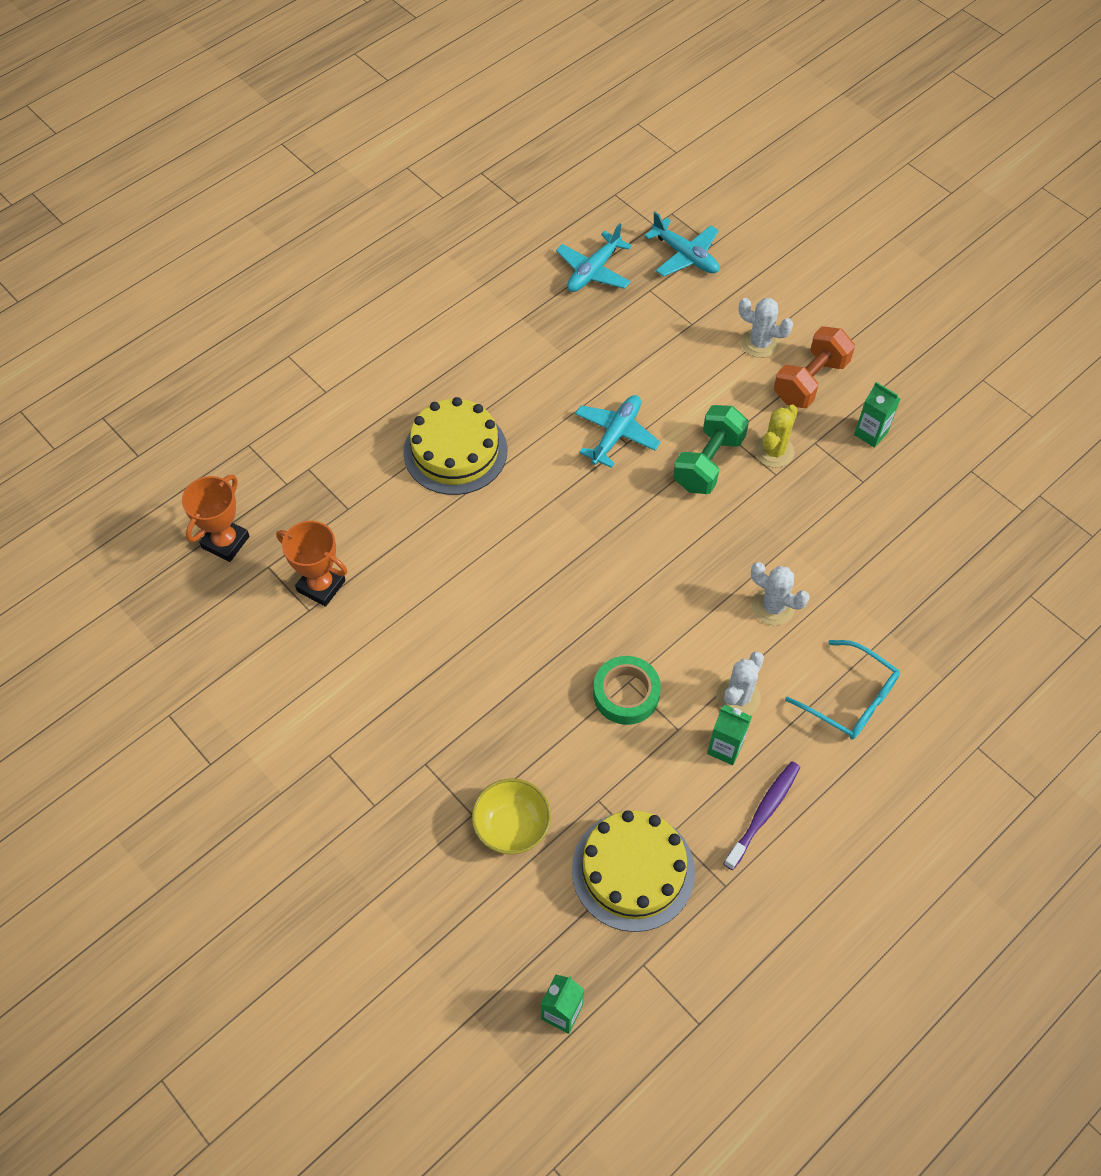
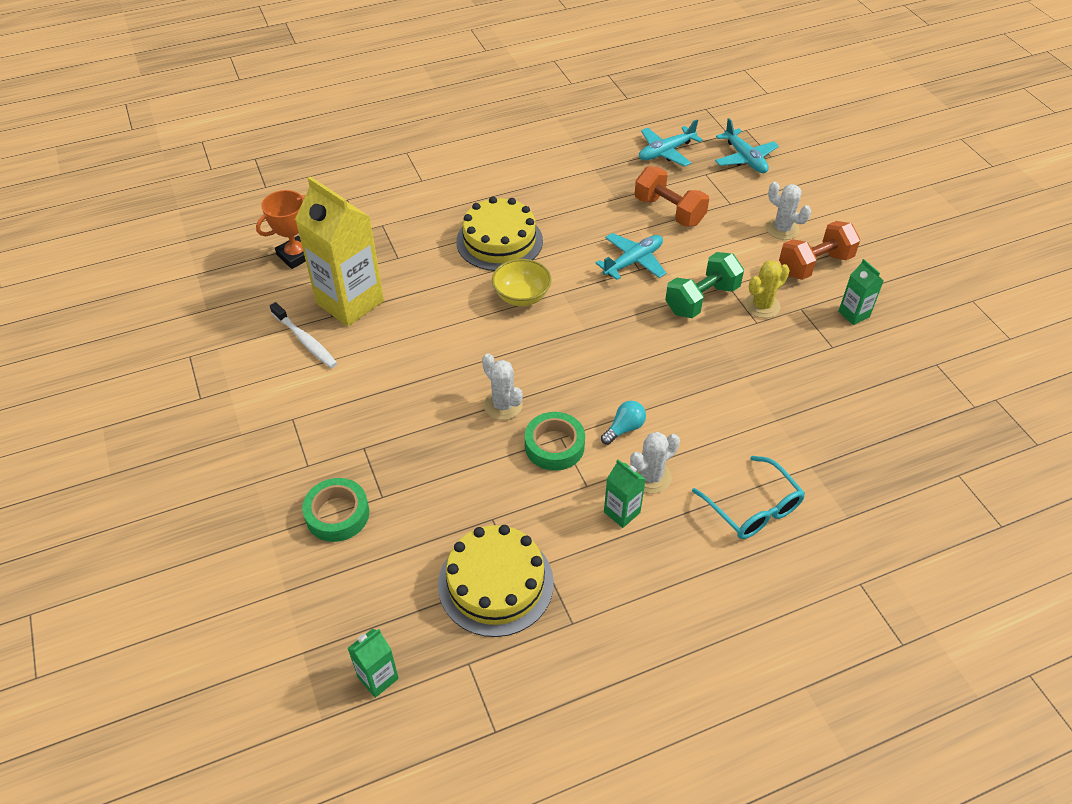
camera: 20 degrees right, 10 degrees down
orange trophy [276,521,347,607] -> yellow carton [295,176,384,326]
yellow bowl [472,779,551,854] -> yellow bowl moved to [492,259,552,306]
purple toothbrush [724,761,800,870] -> none
white cactus [751,562,810,625] -> white cactus moved to [482,353,523,420]
none -> white toothbrush [270,302,337,368]
none -> green tape [302,478,369,542]
none -> turquoise light bulb [601,401,646,445]
none -> orange dumbbell [634,166,709,227]

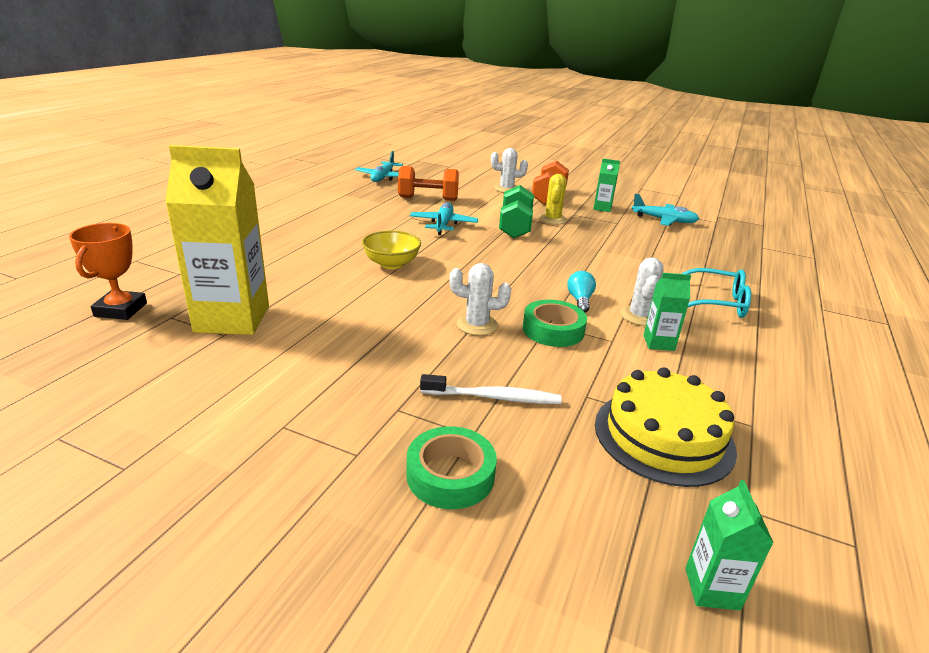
camera: 45 degrees left, 20 degrees down
white toothbrush [270,302,337,368] -> white toothbrush moved to [420,374,562,404]
yellow cake [456,197,543,271] -> none
turquoise plane [715,118,779,173] -> turquoise plane moved to [632,194,699,226]

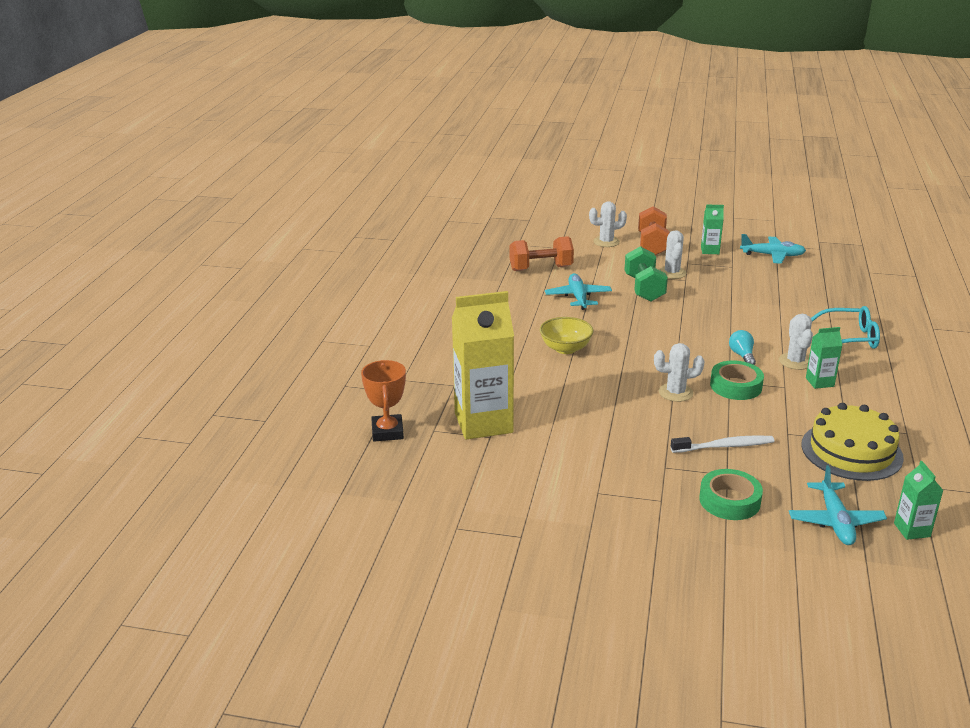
camera: 10 degrees left, 0 degrees up
turquoise plane [355,151,403,182] -> turquoise plane moved to [789,465,887,545]
yellow cactus [539,174,567,225] -> white cactus [659,230,686,279]

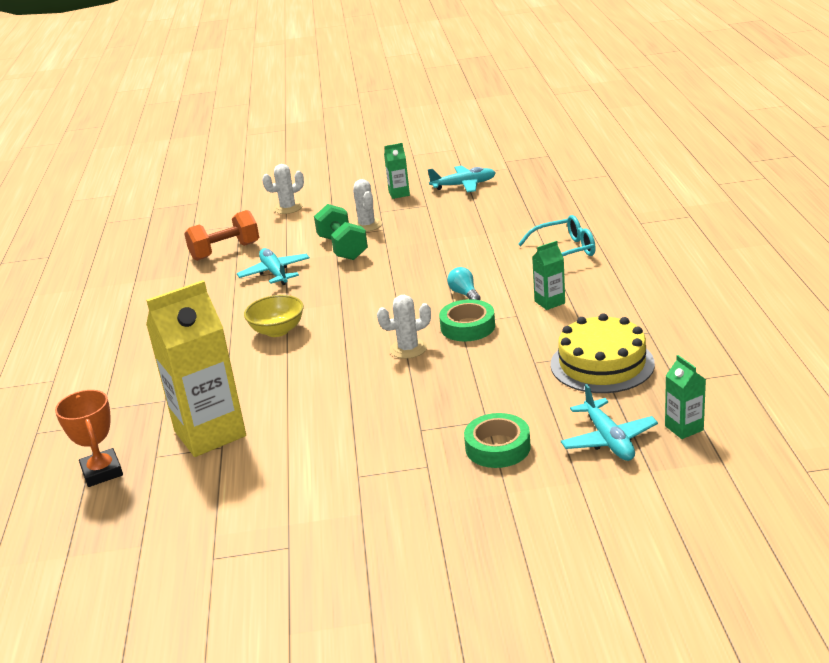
camera: 15 degrees left, 0 degrees up
orange dumbbell [638,206,670,255] -> none
white toothbrush [671,435,775,453] -> none
white cactus [779,314,813,370] -> none

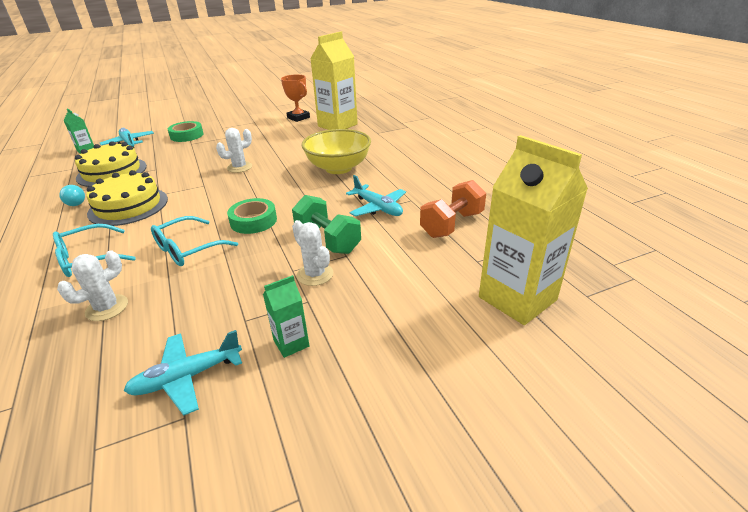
camera: 160 degrees right, 5 degrees up
orange trophy [55,390,123,487] -> orange trophy moved to [281,74,310,122]
yellow bowl [244,295,304,337] -> yellow bowl [301,129,371,174], size x1.59
white cactus [262,164,304,214] -> white cactus moved to [57,250,128,321]
green tape [439,299,495,341] -> green tape moved to [227,198,277,234]
turquoise light bulb [447,267,481,300] -> turquoise light bulb moved to [59,185,85,206]
green carton [532,240,565,310] -> yellow cake [86,170,168,226]
none -> turquoise glasses [151,216,238,266]
none -> yellow carton [479,135,588,325]

